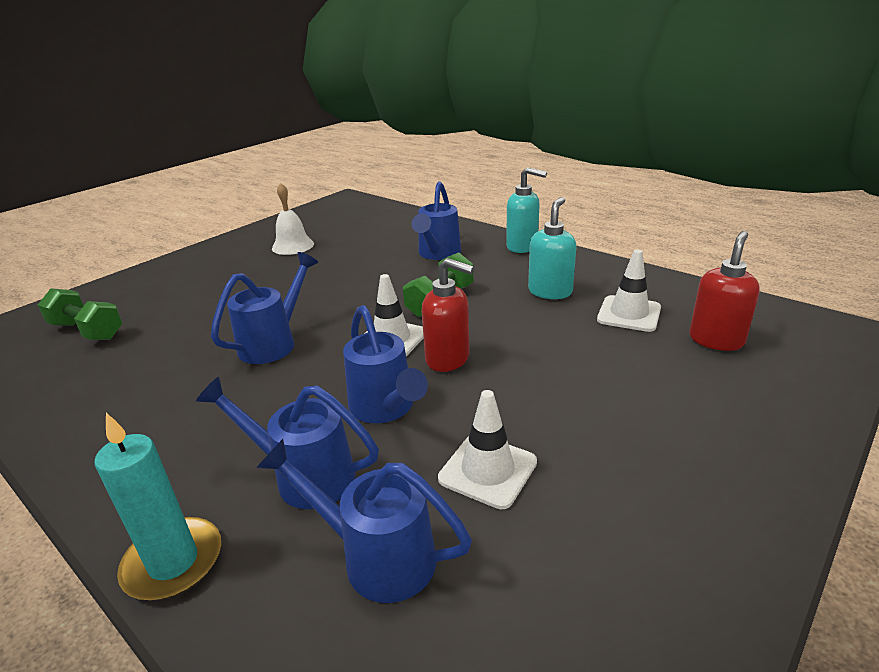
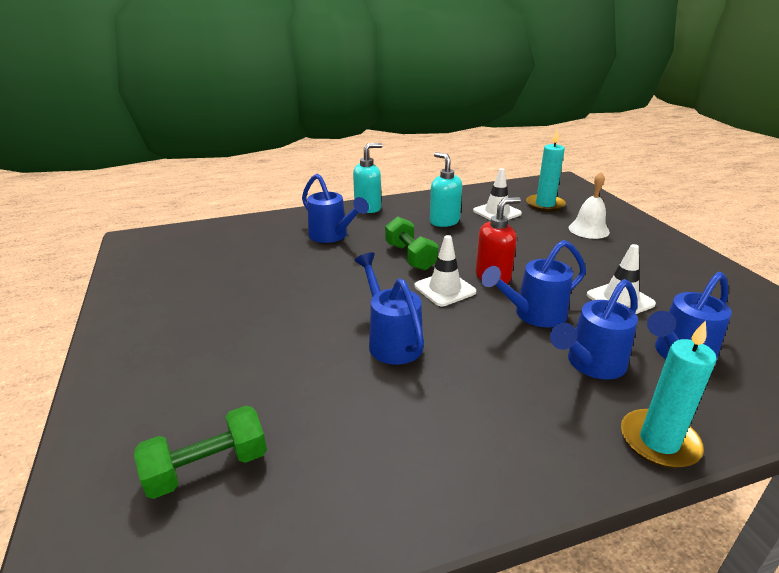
camera: 60 degrees left, 0 degrees up
white bell [272,183,314,255] -> white bell moved to [569,172,610,239]
blue watering can [343,305,428,423] -> blue watering can turned 150 degrees clockwise [481,240,586,328]
red soap dispenser [689,231,760,351] -> turquoise candle [526,129,566,212]

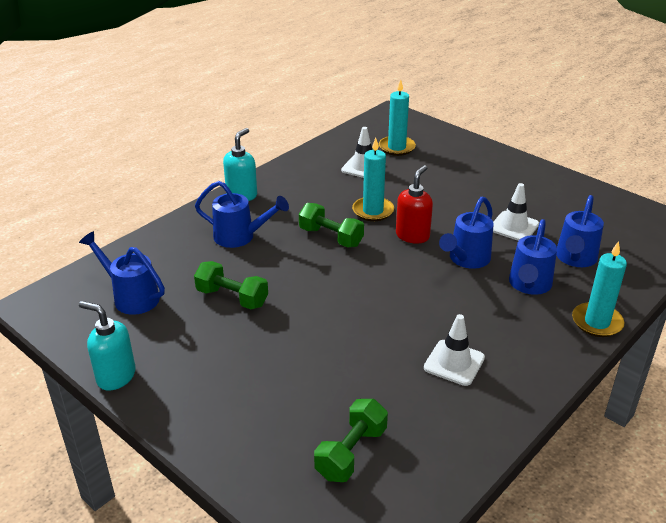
camera: 30 degrees left, 5 degrees up
blue watering can [354,252,424,365] -> blue watering can moved to [79,231,165,315]
white traffic cone [415,235,476,306] -> white traffic cone moved to [424,314,485,386]
turquoise soap dispenser [430,152,462,227] -> turquoise soap dispenser moved to [79,301,136,391]
white bell [569,172,610,239] -> none
none -> green dumbbell [194,261,268,309]
none -> turquoise candle [352,138,394,221]

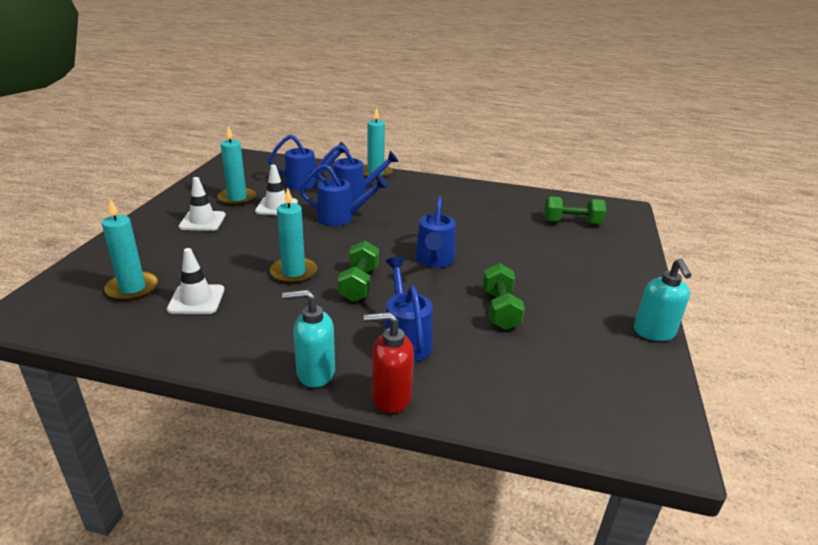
camera: 120 degrees left, 5 degrees down
blue watering can [79,231,165,315] -> blue watering can moved to [415,196,456,268]
red soap dispenser [396,165,433,244] -> red soap dispenser moved to [364,312,414,413]
white traffic cone [424,314,485,386] -> white traffic cone moved to [179,177,226,231]
none -> turquoise candle [217,126,256,206]

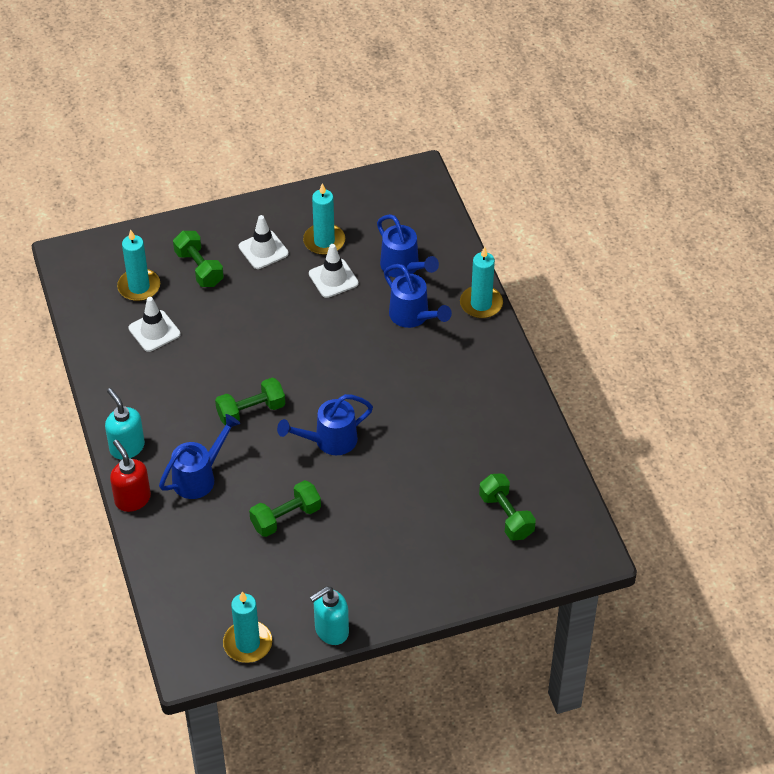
camera: 60 degrees right, 20 degrees up
turquoise candle [270,188,317,284] -> turquoise candle moved to [223,591,272,663]
blue watering can [300,164,389,226] -> none
none -> green dumbbell [173,231,224,287]

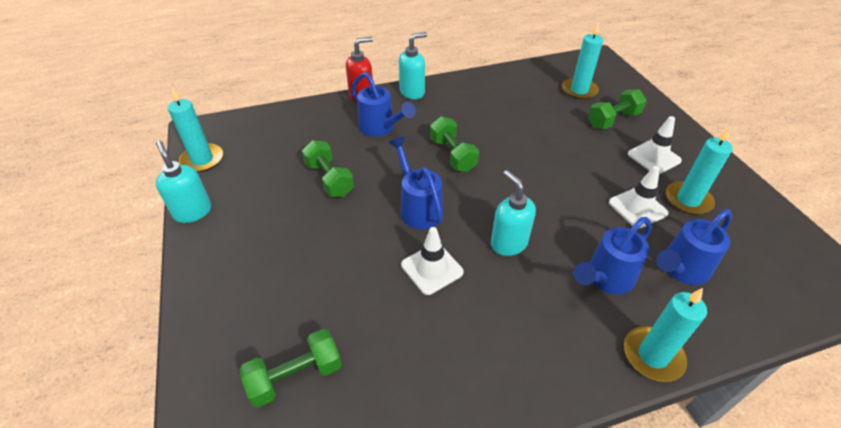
camera: 90 degrees right, 5 degrees down
white traffic cone [129,297,180,352] -> white traffic cone moved to [401,227,464,295]
none -> turquoise soap dispenser [491,170,536,256]

